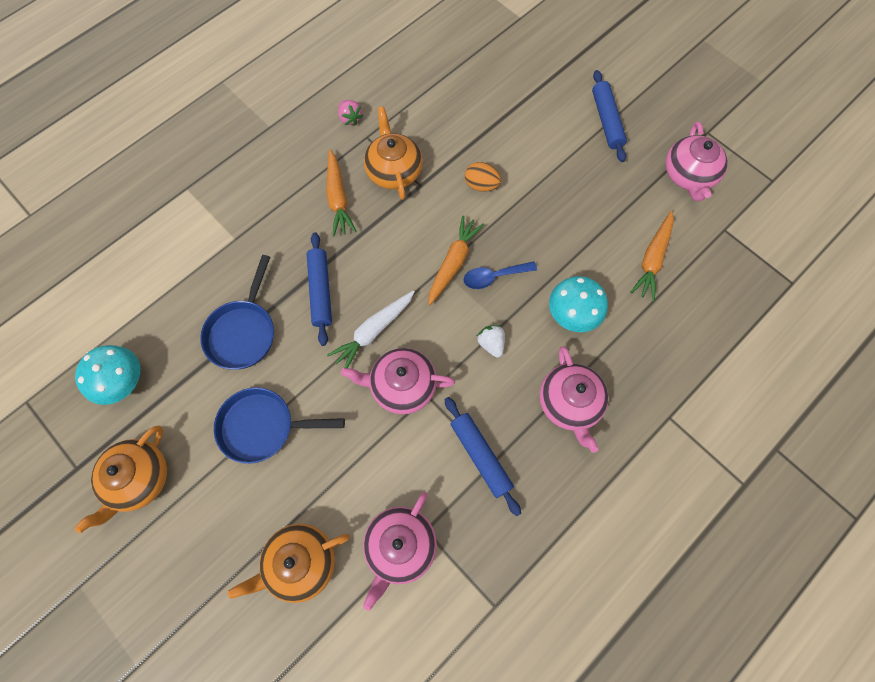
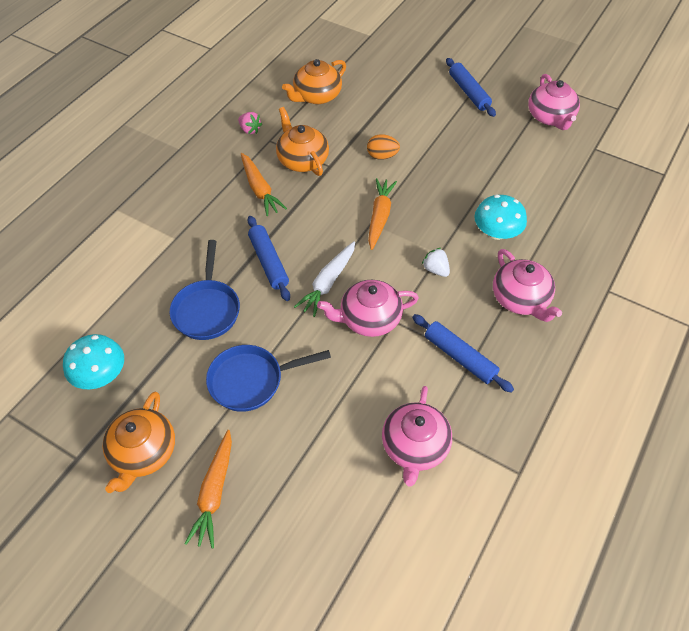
camera: 15 degrees left, 15 degrees down
orange teapot [228,524,350,603] -> orange teapot moved to [282,59,346,104]
blue spoon [463,261,537,289] -> none
orange carrot [630,211,674,301] -> orange carrot moved to [184,430,232,549]

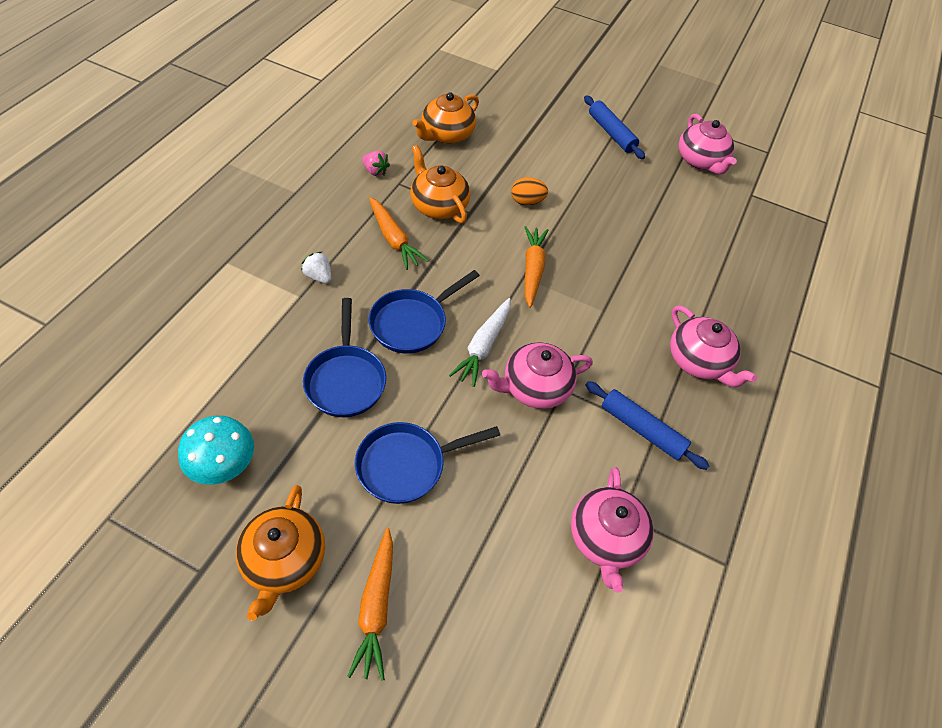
camera: 10 degrees left, 0 degrees up
blue rolling pin [247,216,290,301] -> blue pan [369,270,480,354]
white strawberry [422,248,450,277] -> white strawberry moved to [301,252,331,284]
turquoise mushroom [474,195,527,240] -> none

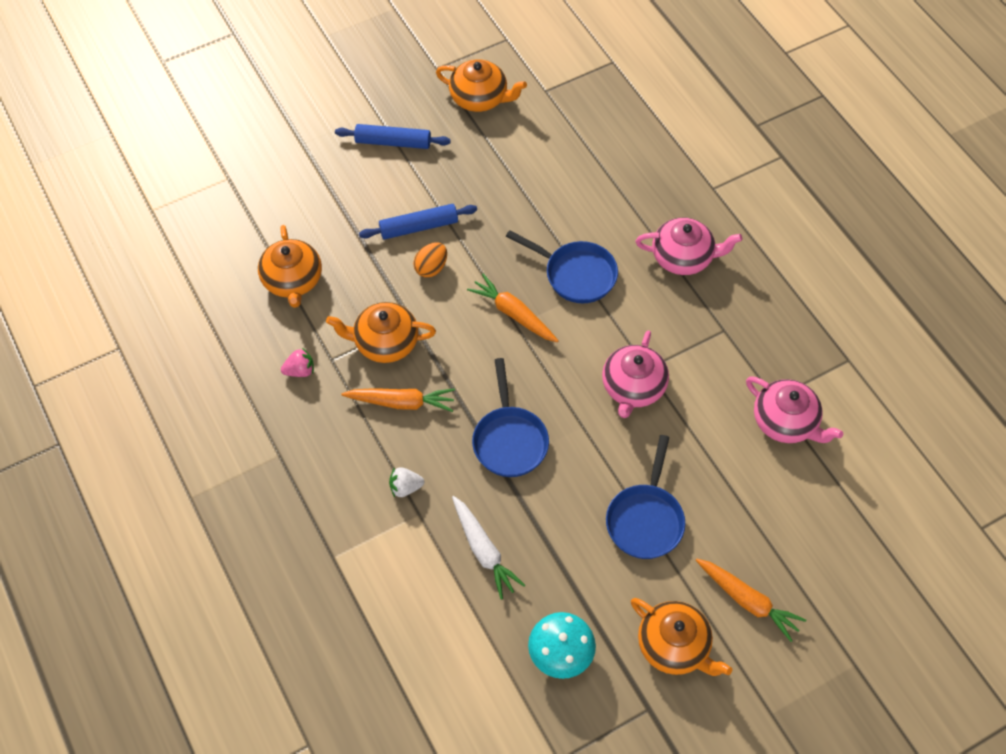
camera: 50 degrees left, 5 degrees up
blue pan [303,298,386,417] -> blue pan moved to [506,230,618,303]
white carrot [449,298,511,387] -> white carrot moved to [452,496,525,599]
blue rolling pin [586,381,710,470] -> blue rolling pin moved to [359,204,477,239]
pink teapot [679,114,737,174] -> orange teapot [436,59,527,112]

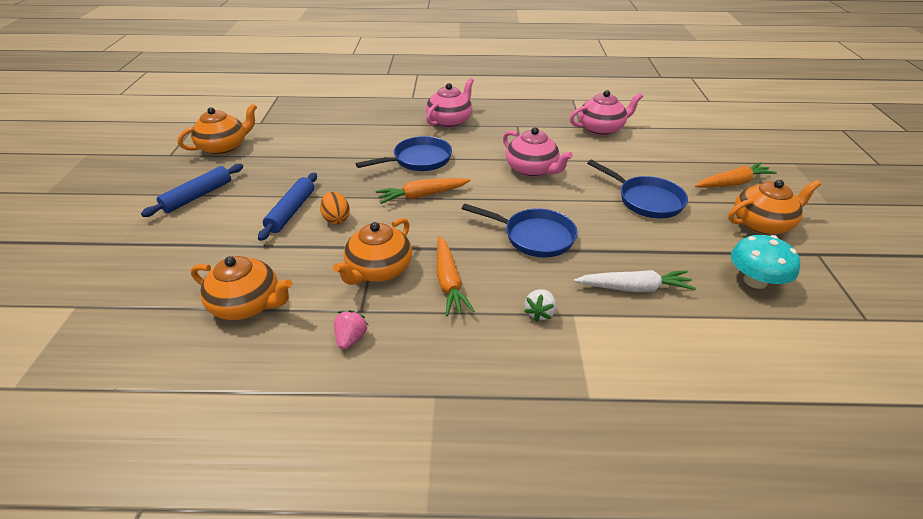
camera: 60 degrees left, 20 degrees down
orange carrot [341,388,455,412] -> orange carrot turned 135 degrees clockwise [437,236,475,316]

